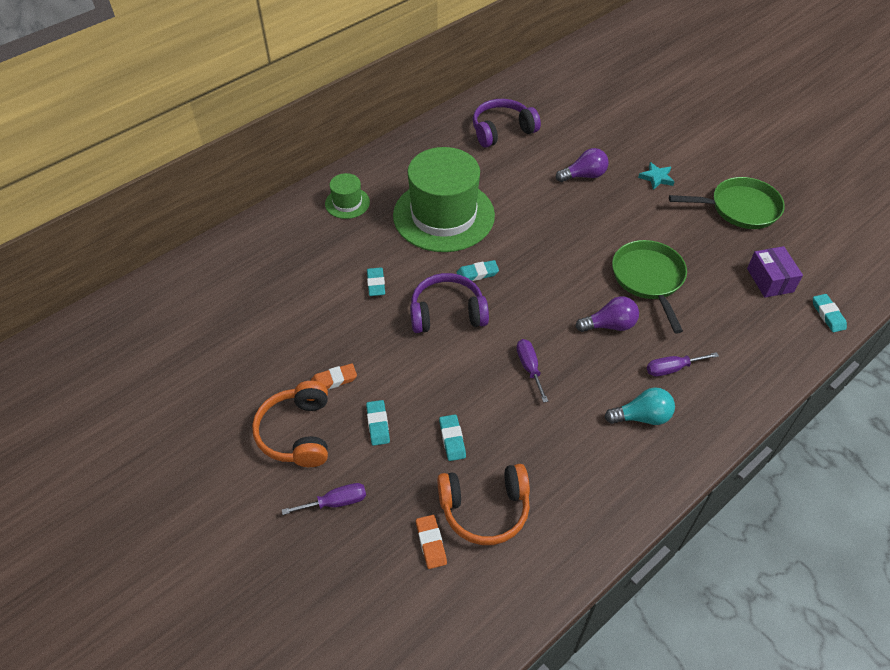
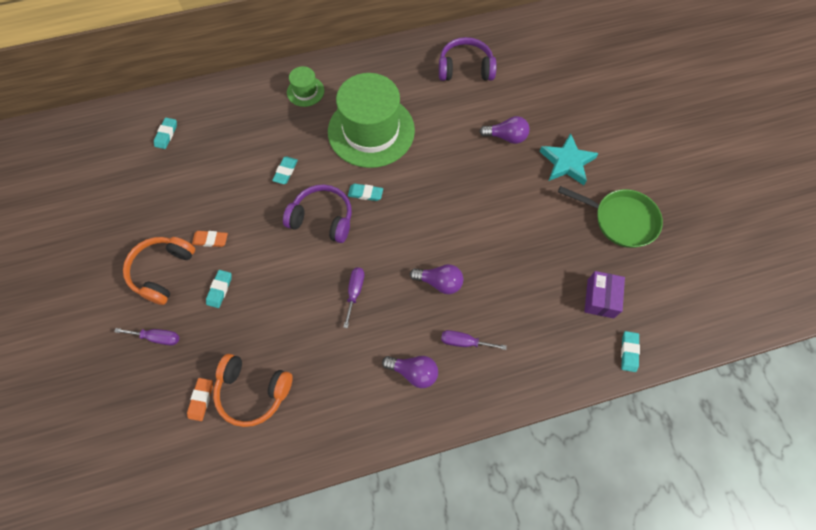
camera: 25 degrees right, 15 degrees up
turquoise eraser [439,414,466,461] -> turquoise eraser moved to [154,118,177,149]
turquoise light bulb [605,387,675,425] -> purple light bulb [382,356,438,388]
green pan [612,240,687,334] -> none
turquoise star [638,162,675,190] -> turquoise star [539,133,599,185], size x1.75

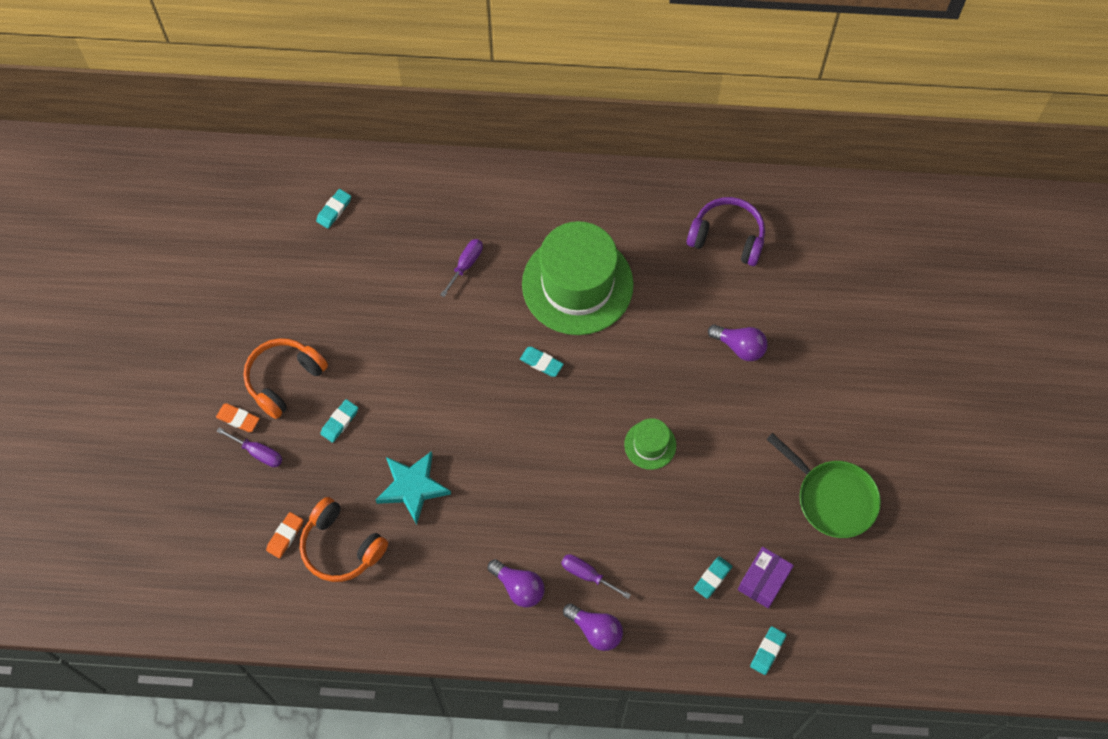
camera: 20 degrees right, 0 degrees up
orange eraser [192,231,228,247] -> orange eraser moved to [216,403,260,432]
turquoise eraser [272,156,298,184] -> turquoise eraser moved to [694,556,732,599]
purple headphones [283,184,352,243] -> none
green hat [287,66,324,107] -> green hat moved to [624,418,676,470]
purple screwdriver [343,267,364,328] -> purple screwdriver moved to [440,239,483,297]
purple light bulb [410,264,463,294] -> purple light bulb moved to [563,603,623,651]
turquoise star [539,133,599,185] -> turquoise star moved to [376,451,451,525]

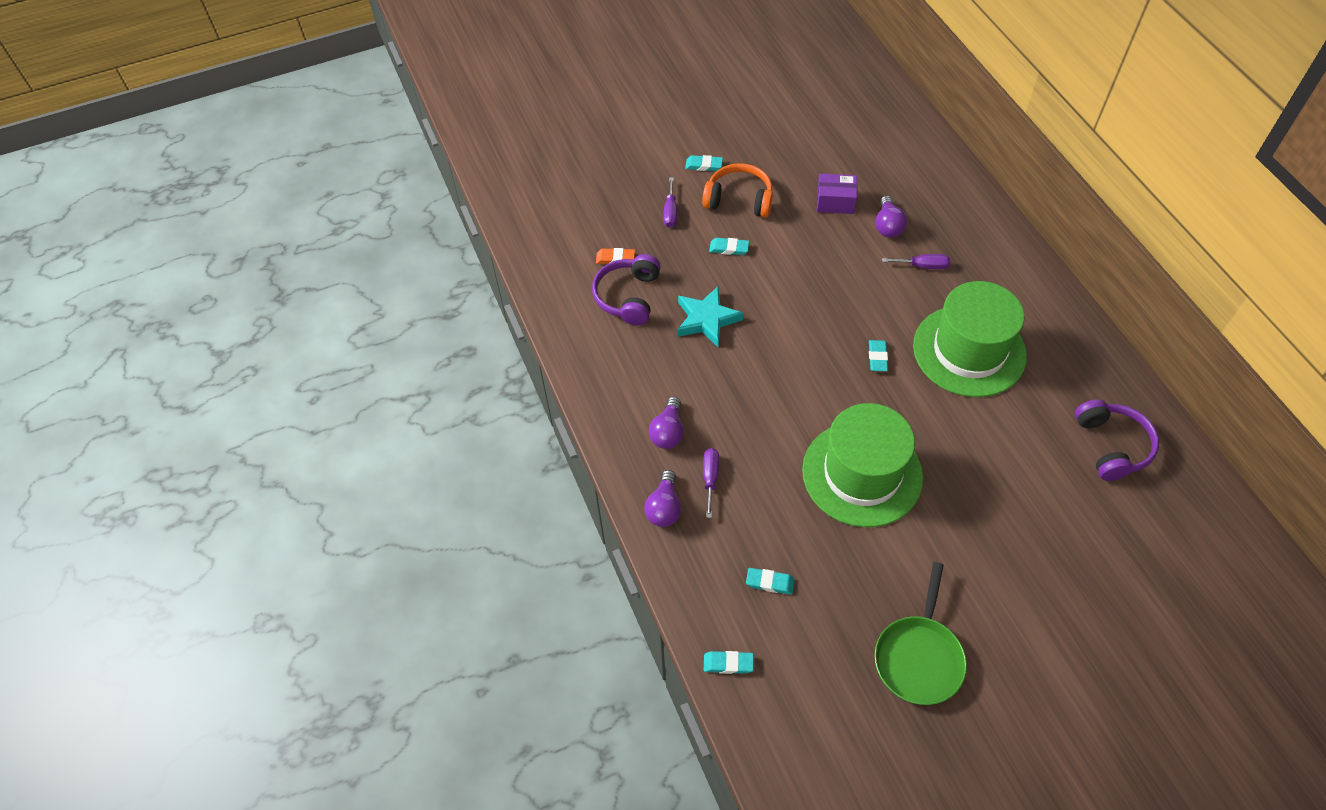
camera: 65 degrees right, 10 degrees down
orange eraser [216,403,260,432] -> none
orange headphones [300,497,388,582] -> purple headphones [592,254,661,325]
turquoise eraser [316,189,351,229] -> turquoise eraser moved to [685,155,723,171]
green hat [624,418,676,470] -> green hat [802,403,923,527], size x2.24
purple light bulb [708,325,768,361] -> purple light bulb moved to [875,196,907,238]
purple box [738,547,794,609] -> purple box moved to [817,173,857,214]

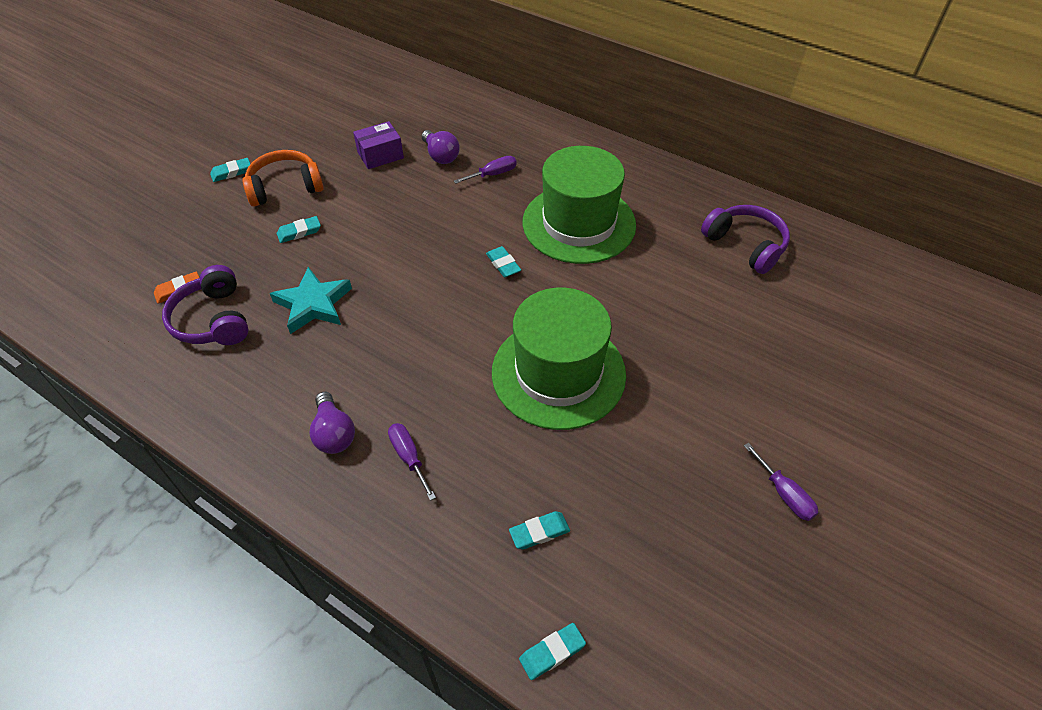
camera: 35 degrees left, 5 degrees down
purple light bulb [644,470,681,527] -> none
purple screwdriver [663,177,677,228] -> purple screwdriver moved to [744,443,819,521]
green pan [874,562,967,705] -> none

